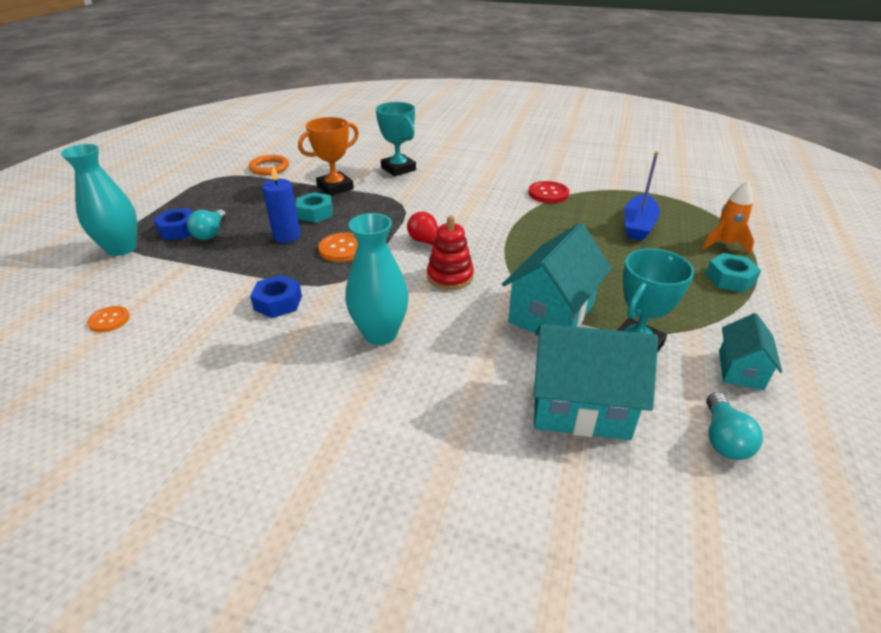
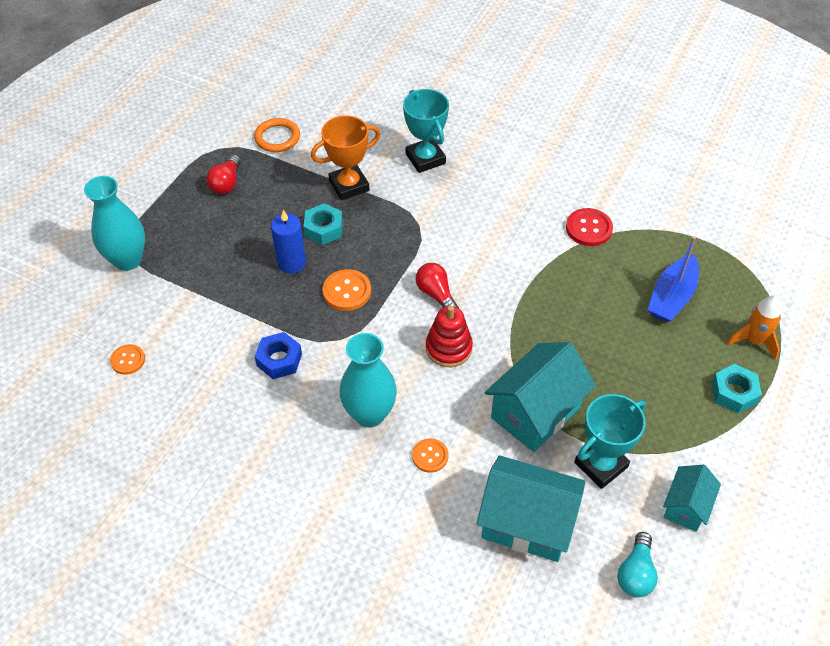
camera: 10 degrees right, 15 degrees up
blue nut [153,208,193,240] -> none
turquoise light bulb [187,209,226,240] -> none
none -> red light bulb [206,155,241,194]
none -> orange button [412,438,448,473]

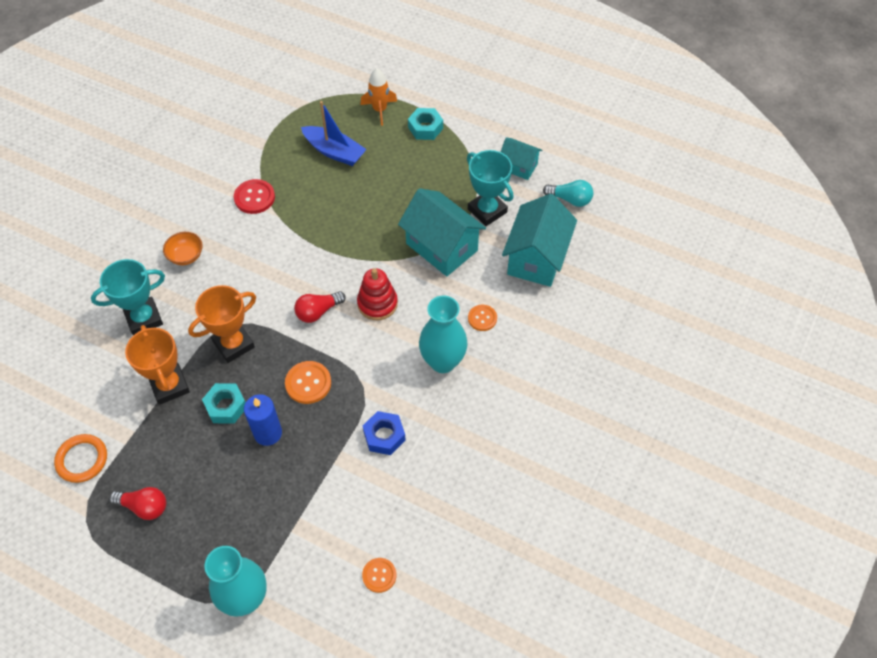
camera: 90 degrees left, 5 degrees up
none -> orange bowl [163,232,203,265]
none -> orange trophy [188,285,256,363]

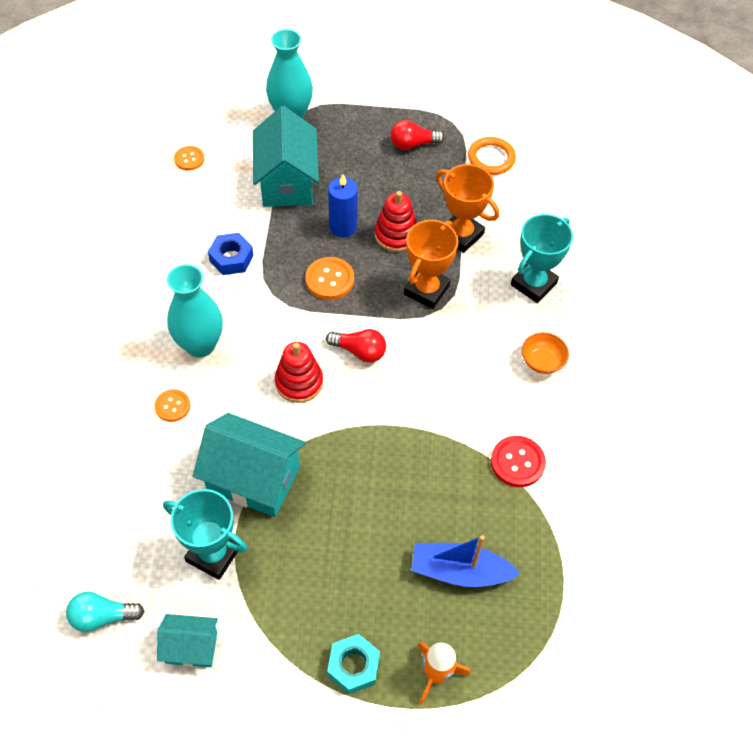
camera: 155 degrees right, 0 degrees up
turquoise nut [202,383,246,424] -> red stacking toy [375,191,417,252]
red light bulb [294,291,346,323] -> red light bulb turned 75 degrees clockwise [326,329,386,363]
turquoise house [502,194,577,287] -> turquoise house moved to [253,106,319,207]

